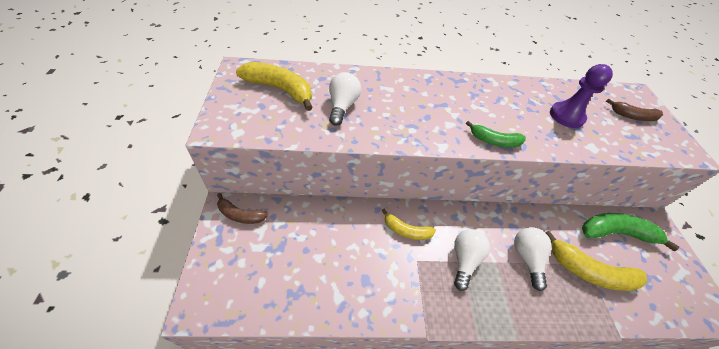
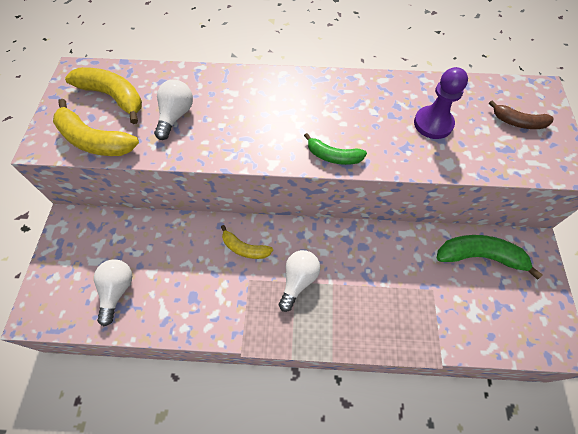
camera: 10 degrees right, 10 degrees up
brown banana [217,193,268,224] -> none
white light bulb [514,227,552,291] -> white light bulb moved to [94,259,132,326]
yellow banana [546,231,647,291] -> yellow banana moved to [53,99,139,156]

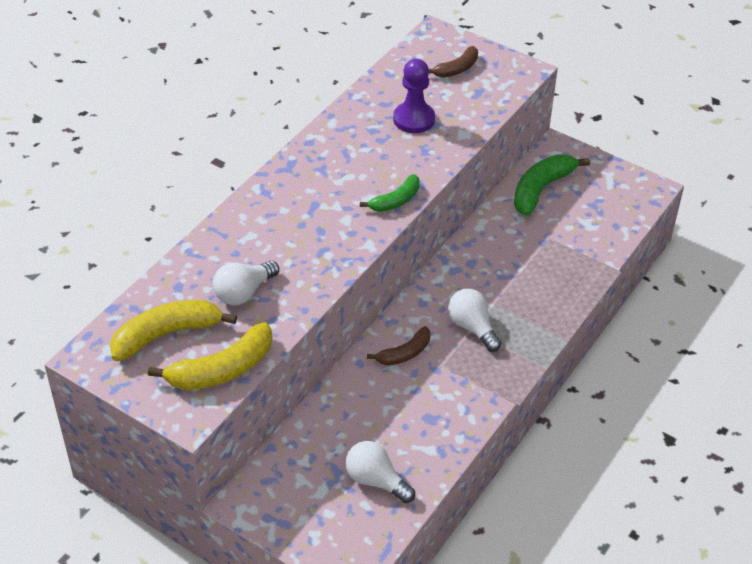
camera: 60 degrees left, 15 degrees down
white light bulb [154,79,193,140] -> white light bulb turned 90 degrees counterclockwise [213,261,279,305]
yellow banana [221,225,273,259] -> brown banana [367,326,430,365]

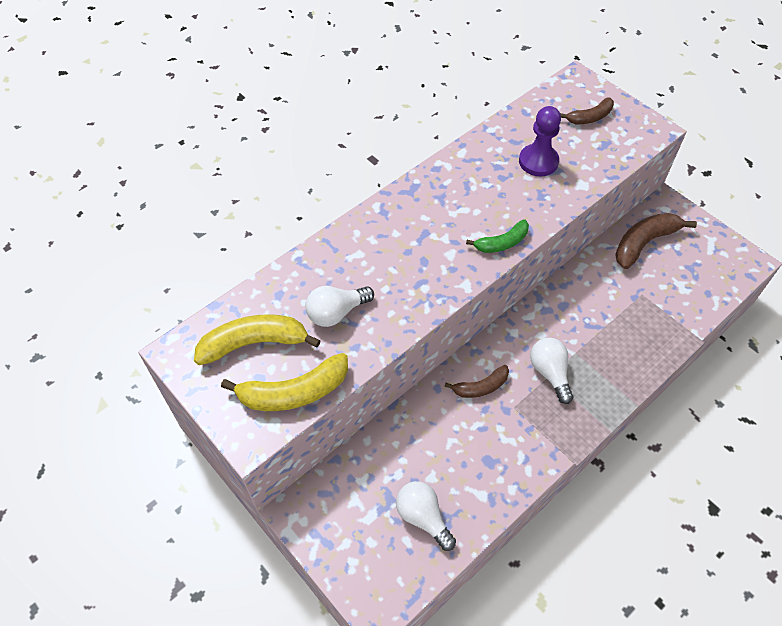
camera: 15 degrees right, 10 degrees up
green banana [514,154,590,216] -> brown banana [615,213,697,269]

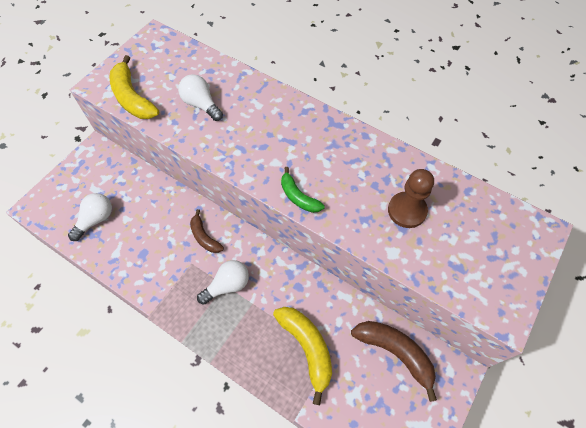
camera: 75 degrees right, 5 degrees up
yellow banana [194,314,321,365] -> yellow banana moved to [273,307,332,405]
purple pawn [519,106,561,176] -> brown pawn [388,169,434,228]
brown banana [560,97,614,124] -> none

